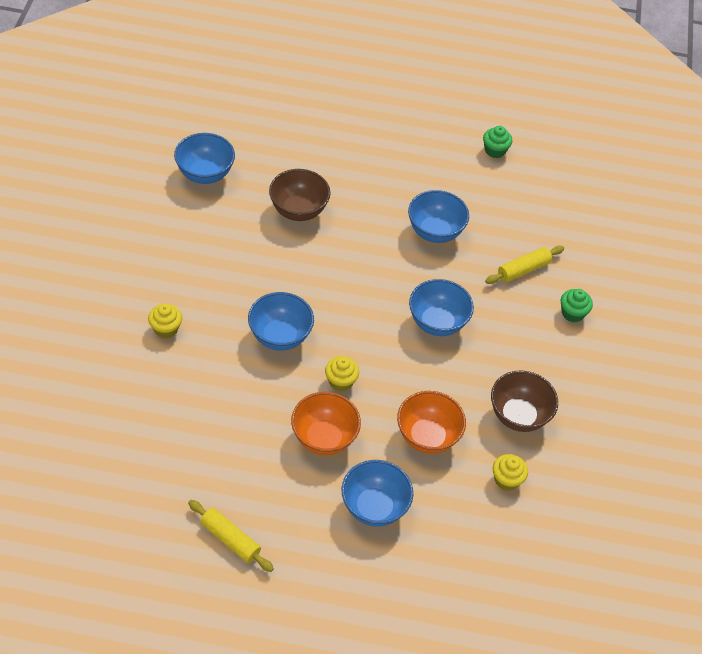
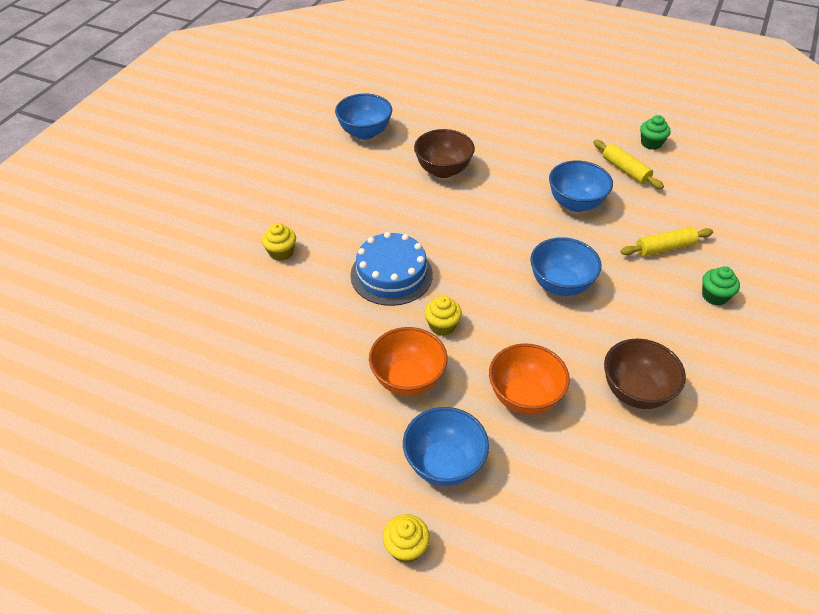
camera: 20 degrees right, 5 degrees down
yellow rolling pin [188,500,274,572] -> yellow rolling pin moved to [593,140,664,189]
blue bowl [248,292,314,351] -> blue cake [350,232,433,306]
yellow cupcake [493,454,528,491] -> yellow cupcake moved to [383,514,430,563]

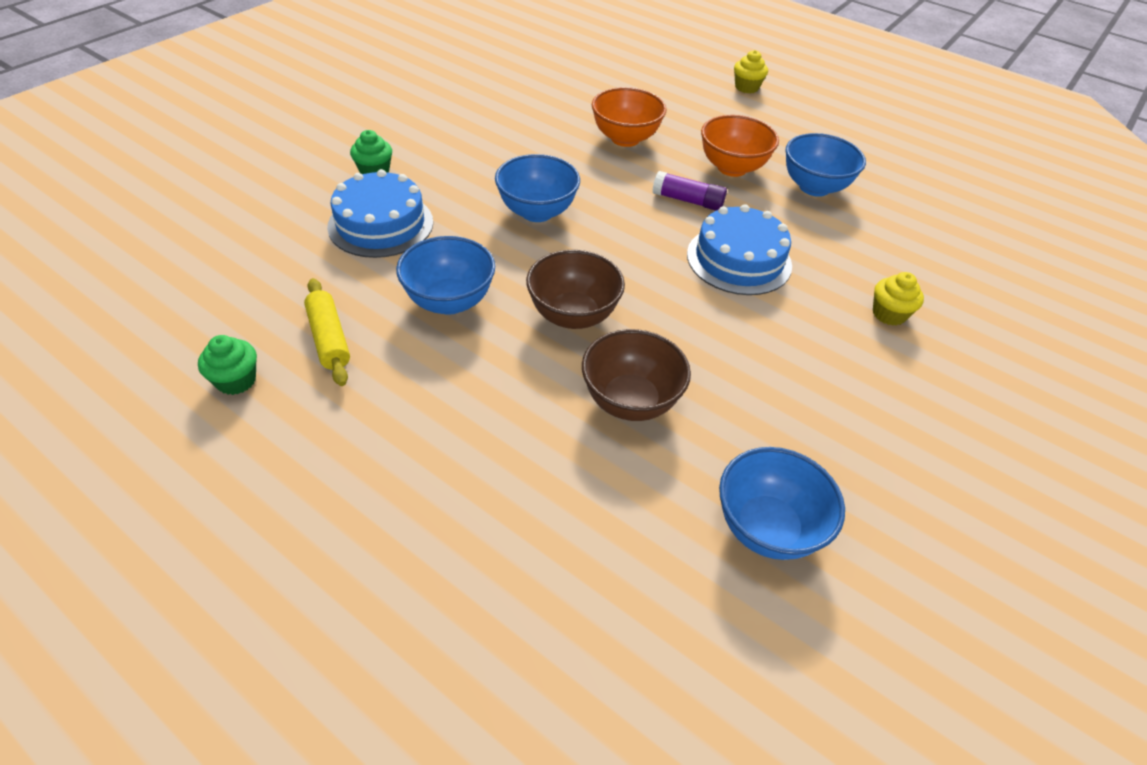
camera: 170 degrees left, 0 degrees up
blue bowl [403,407,489,486] -> blue bowl moved to [786,133,866,197]
yellow cupcake [424,296,462,336] -> purple glue stick [652,171,727,211]
brown bowl [604,339,686,409] -> brown bowl moved to [526,250,625,329]
yellow rolling pin [620,227,713,257] -> blue cake [327,169,433,258]

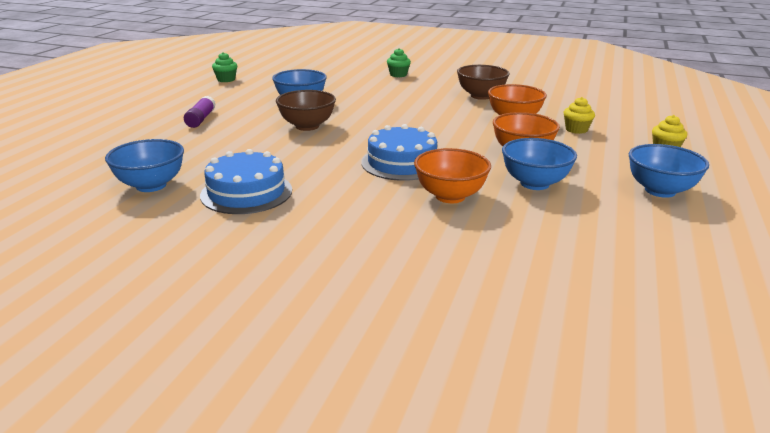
camera: 75 degrees right, 20 degrees down
yellow rolling pin [304,278,350,386] -> none
blue cake [327,169,433,258] -> blue cake moved to [200,149,292,214]
blue bowl [495,154,580,222] -> blue bowl moved to [629,144,709,198]
brown bowl [582,329,691,421] -> brown bowl moved to [457,65,510,100]
purple glue stick [652,171,727,211] -> purple glue stick moved to [184,96,216,128]
yellow cupcake [873,272,924,326] -> yellow cupcake moved to [564,97,595,134]
none -> orange bowl [414,148,491,203]

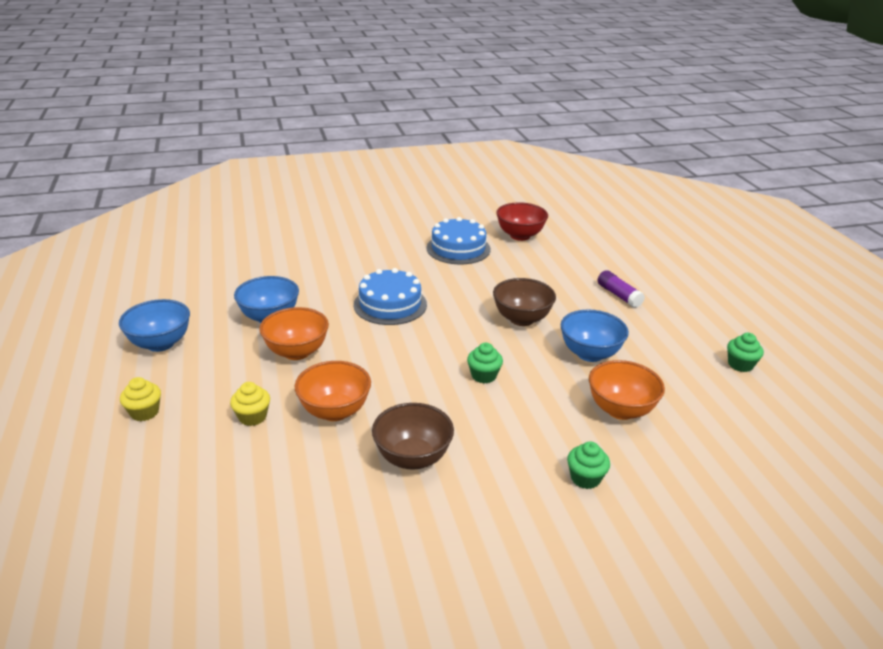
camera: 145 degrees right, 5 degrees up
blue bowl [105,139,184,192] -> red bowl [496,202,548,241]
orange bowl [414,148,491,203] -> orange bowl moved to [589,360,665,420]
none -> green cupcake [467,343,503,383]

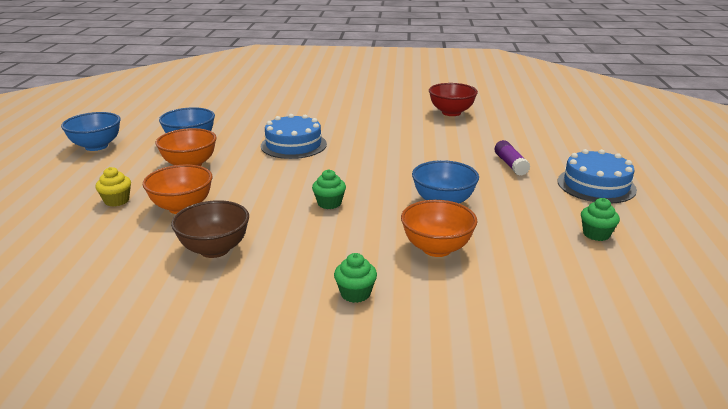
camera: 20 degrees right, 5 degrees down
yellow cupcake [120,377,161,421] -> none
blue cake [426,217,491,264] -> blue cake moved to [558,149,637,203]
brown bowl [493,278,556,326] -> none

